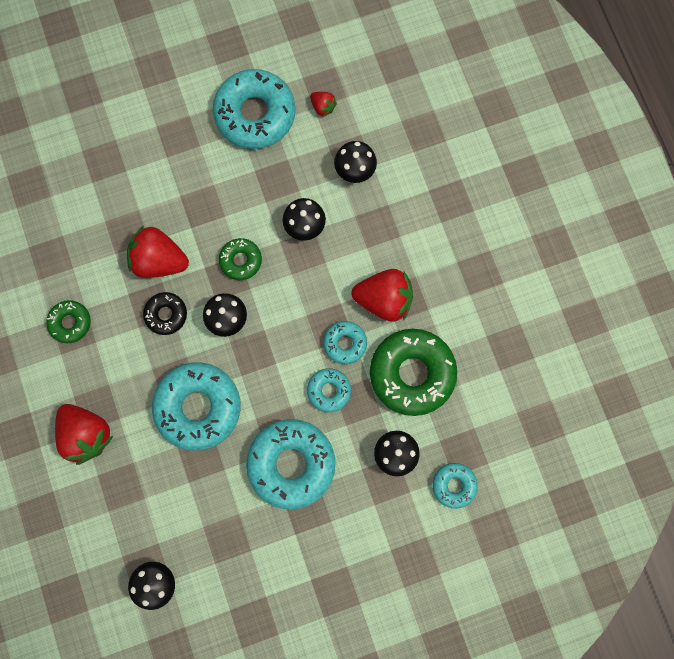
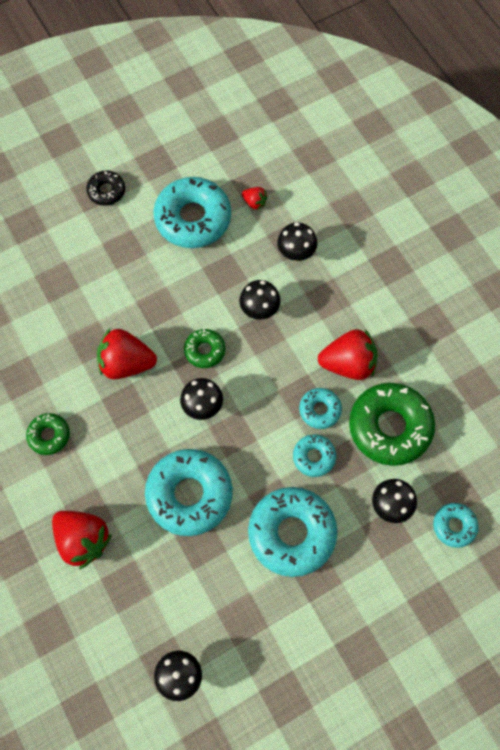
camera: 10 degrees left, 10 degrees down
black donut [143,292,187,335] -> black donut moved to [86,170,125,206]

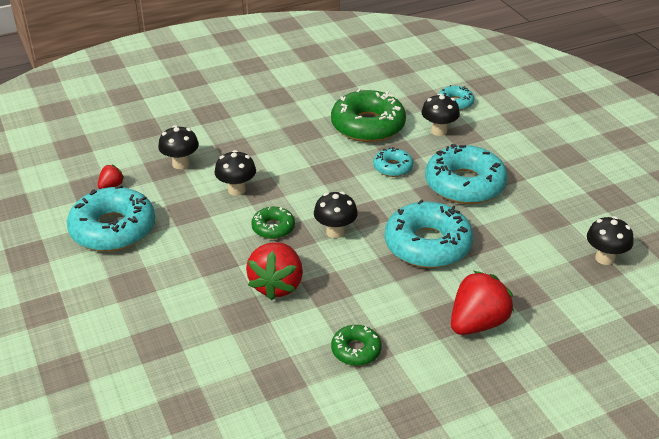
camera: 85 degrees left, 30 degrees down
black donut [86,170,125,206] -> none
turquoise donut [299,388,342,429] -> none
red strawberry [318,329,378,380] -> none

